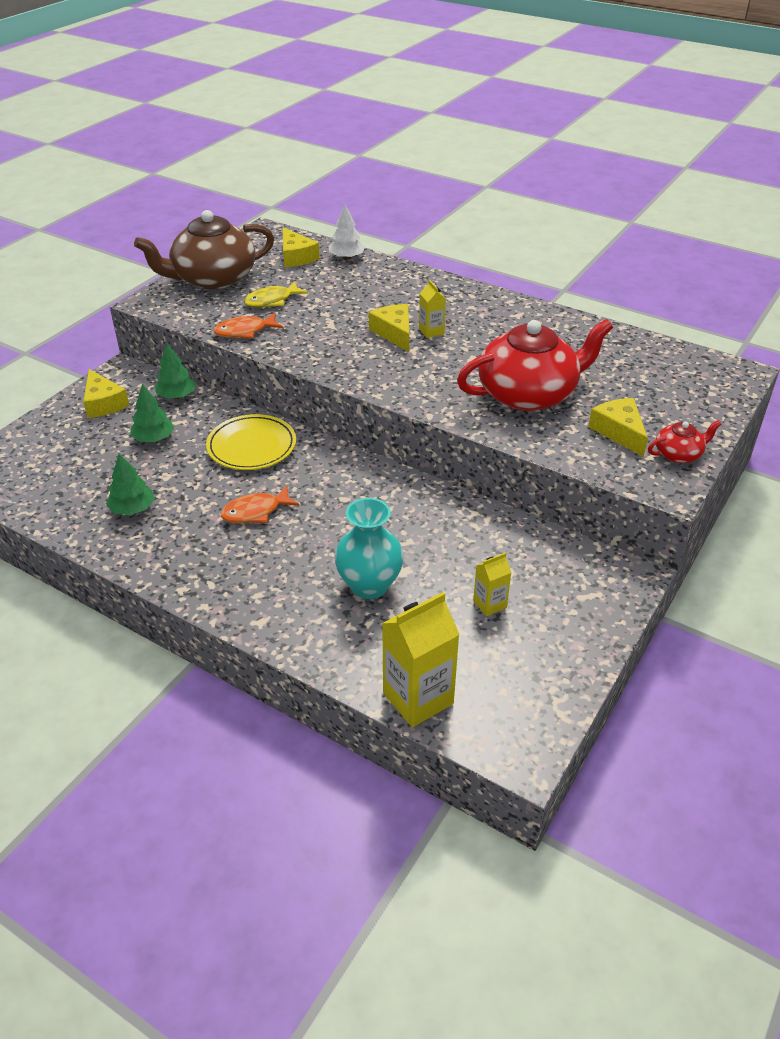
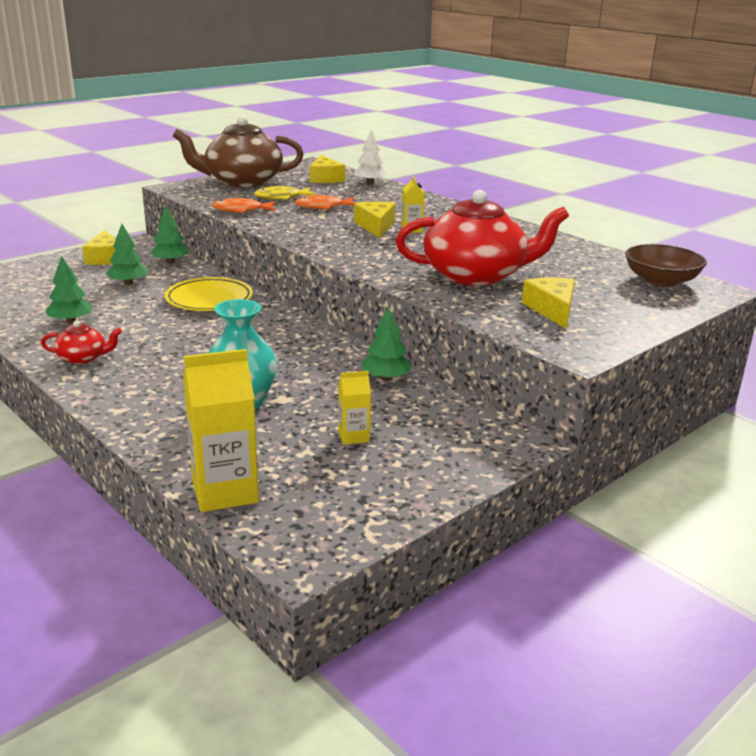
camera: 15 degrees right, 15 degrees down
orange fish [221,486,300,523] -> orange fish moved to [295,195,355,209]
red teapot [648,420,721,463] -> red teapot moved to [41,320,122,364]
none -> green tree [362,307,412,381]
none -> brown bowl [625,244,707,287]

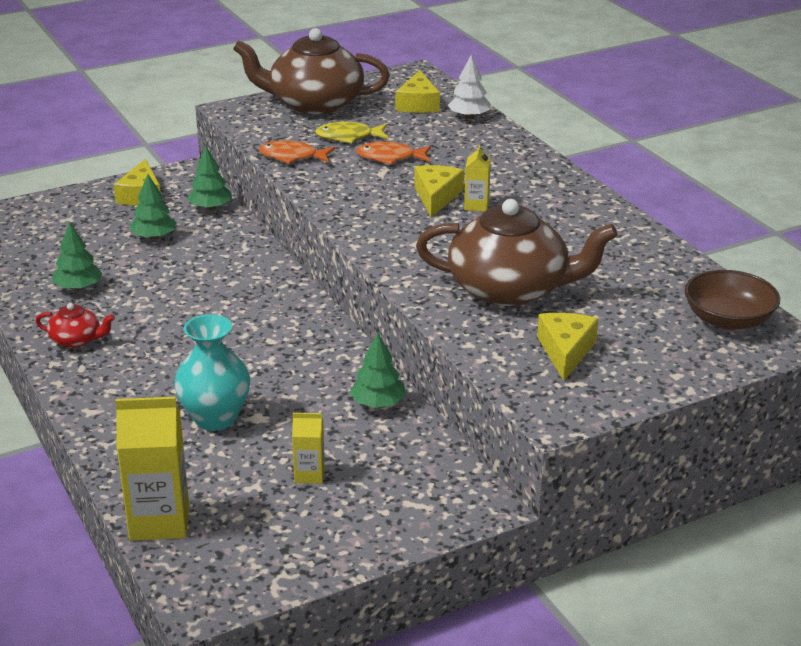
camera: 15 degrees right, 5 degrees up
yellow plate [165,277,253,311] -> none
red teapot [396,190,569,286] -> brown teapot [416,199,618,306]

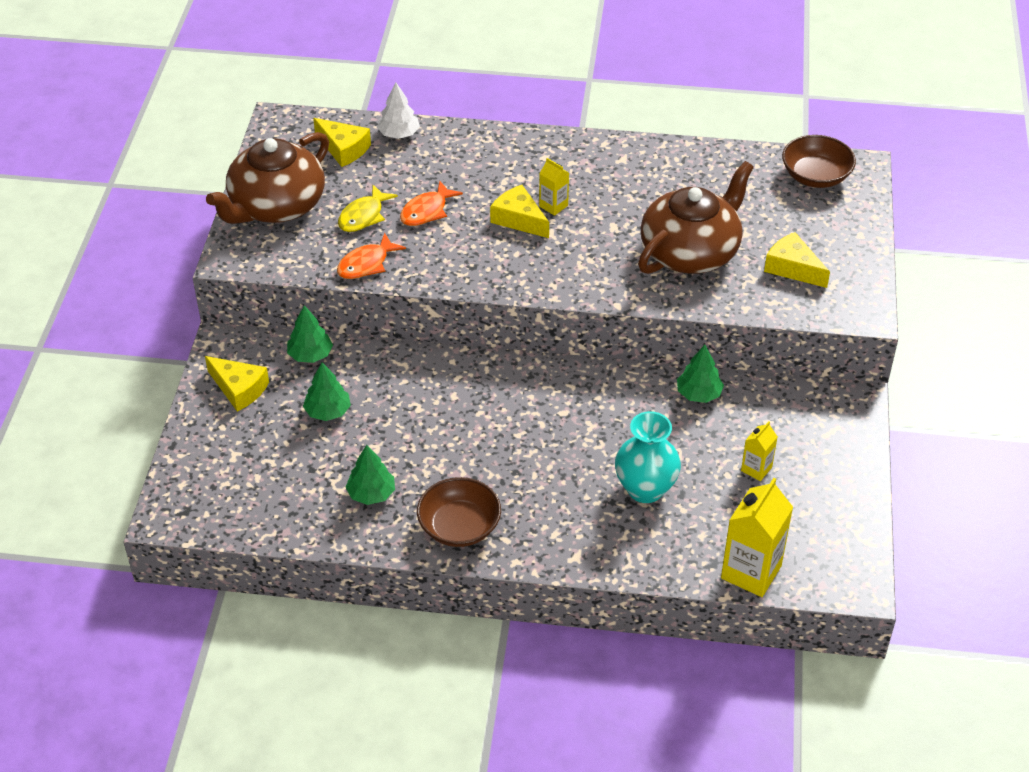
camera: 55 degrees left, 15 degrees up
red teapot [35,303,115,348] -> brown bowl [417,477,501,547]

